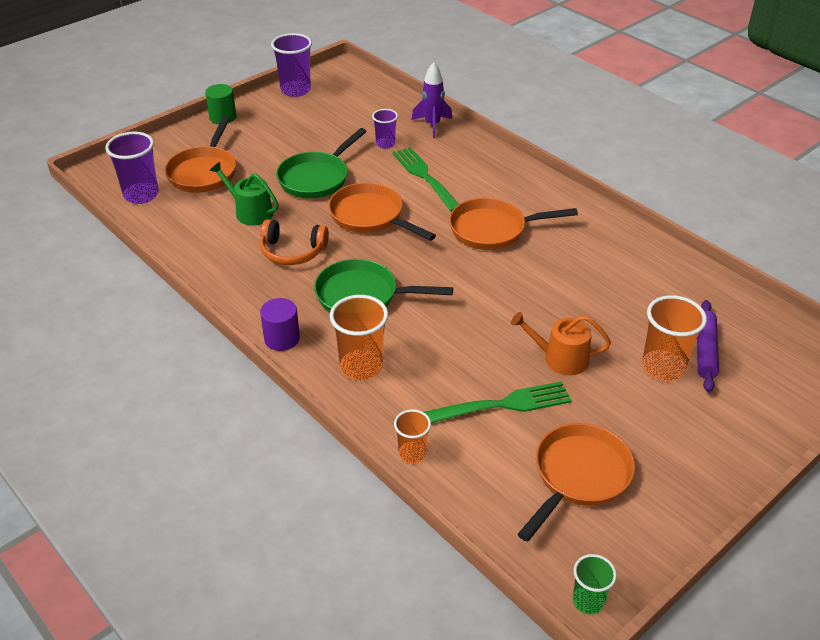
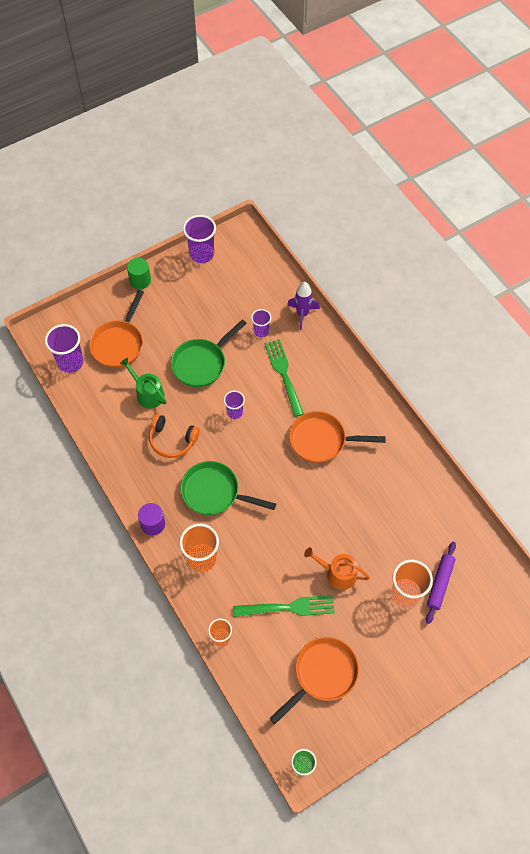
camera: 10 degrees right, 20 degrees up
orange pan [328,183,436,241] -> purple cup [224,391,245,419]

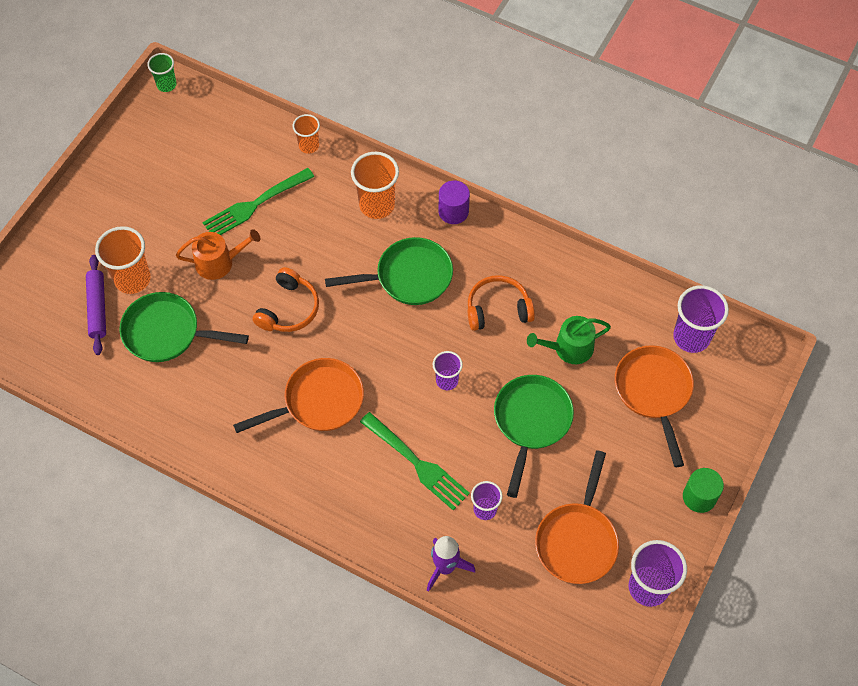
camera: 150 degrees right, 0 degrees up
green watering can [120,358,167,408] -> green watering can turned 150 degrees clockwise [527,316,611,364]
orange pan [269,637,359,724] -> orange pan moved to [535,450,619,584]
none -> green pan [120,292,249,362]
none -> orange headphones [253,267,319,332]

